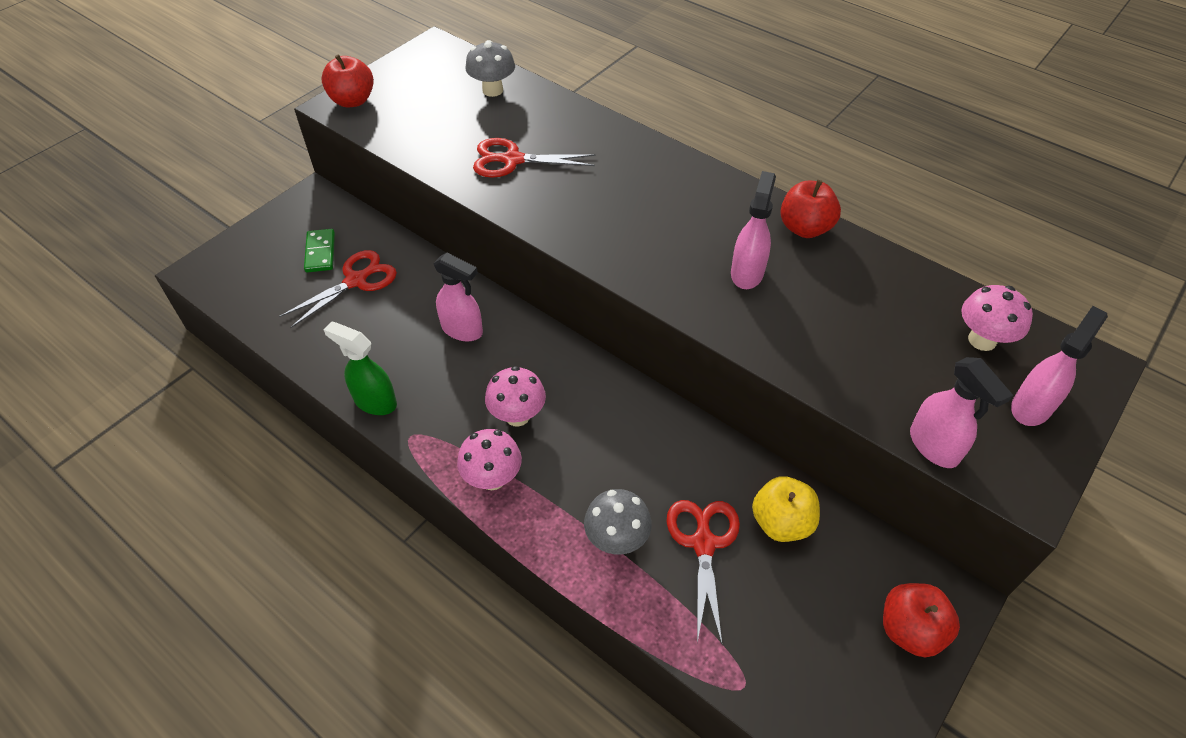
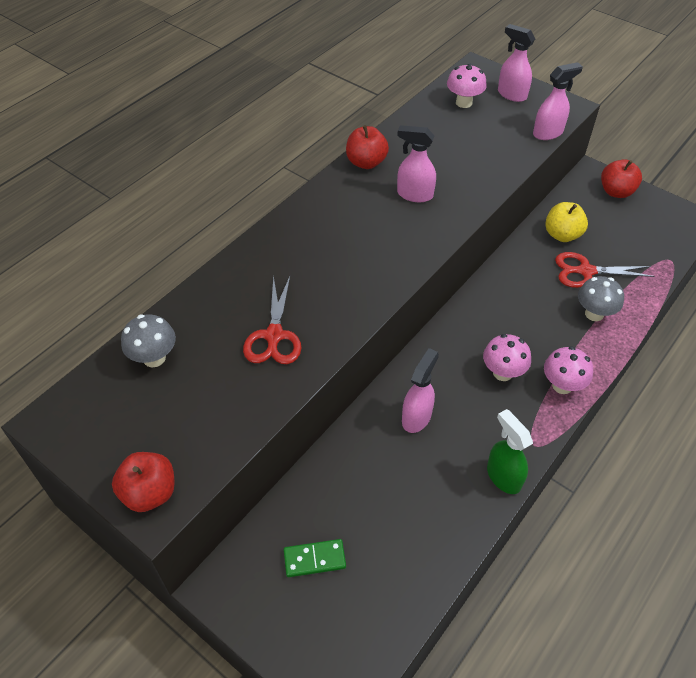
camera: 90 degrees left, 0 degrees up
red scissors [279,250,397,329] -> none
green spray bottle [324,322,397,415] -> green spray bottle turned 120 degrees clockwise [487,409,533,494]

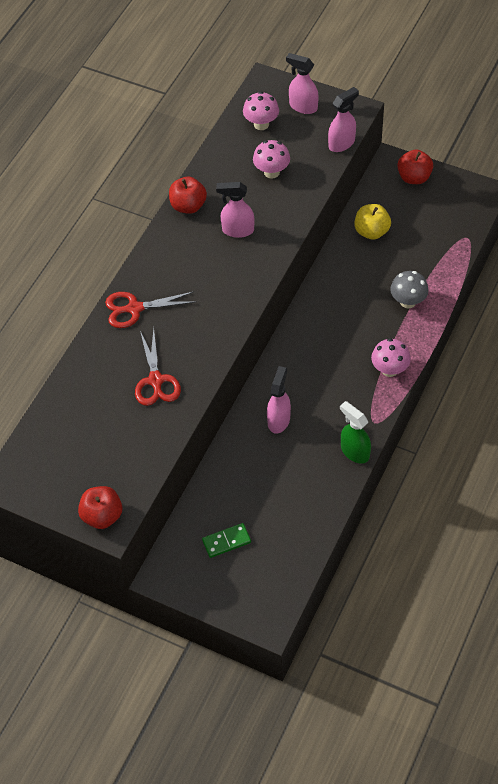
camera: 10 degrees left, 5 degrees up
grey mushroom [121,314,176,368] -> none
pink mushroom [483,334,531,381] -> pink mushroom moved to [253,140,290,179]
red scissors [555,252,655,288] -> red scissors moved to [105,292,195,328]

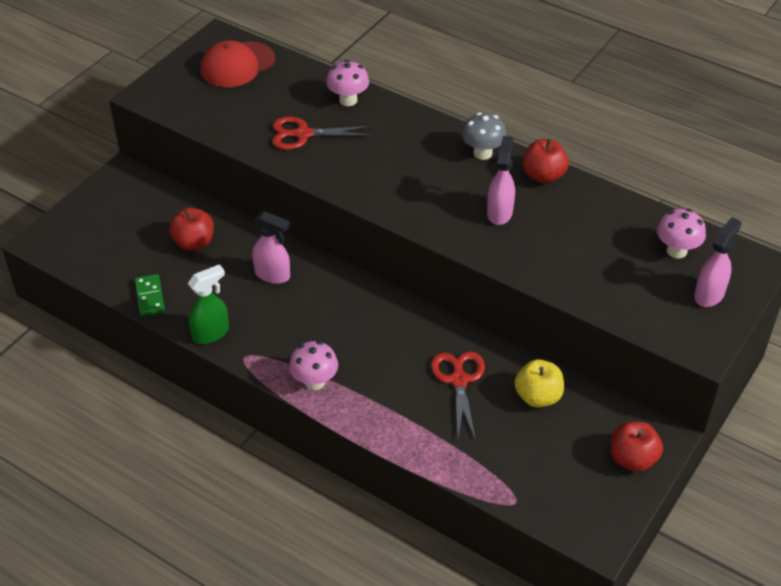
camera: 95 degrees right, 10 degrees down
red apple [78,486,122,529] -> red apple moved to [169,208,214,251]
red scissors [105,292,195,328] -> red scissors moved to [431,351,485,441]
green domino [202,523,251,558] -> green domino moved to [135,274,165,316]
pink mushroom [253,140,290,179] -> pink mushroom moved to [326,60,369,106]
pink spray bottle [328,87,359,152] -> none
grey mushroom [390,271,429,308] -> grey mushroom moved to [462,112,507,160]
none -> red cap [201,41,275,87]

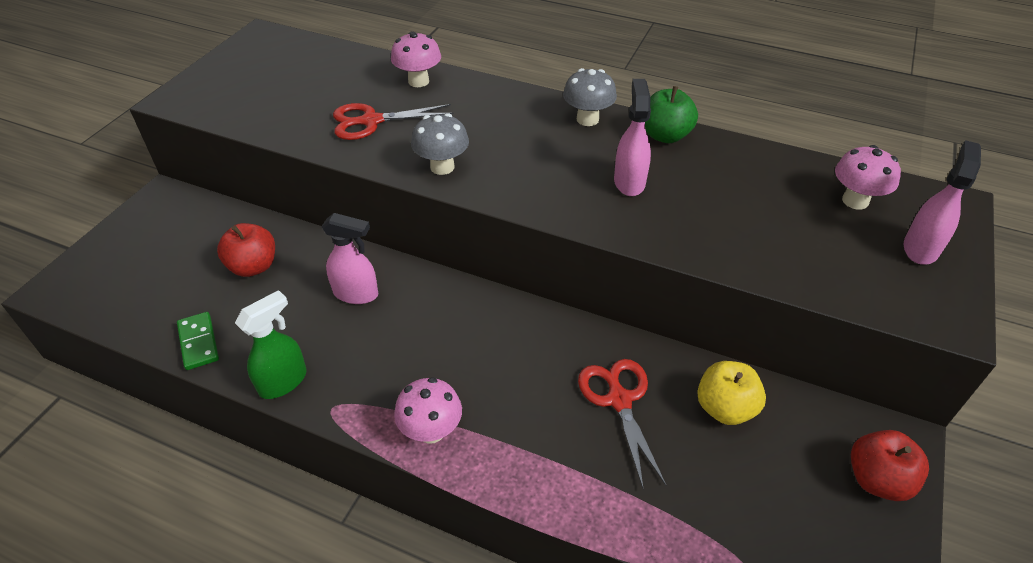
camera: 10 degrees left, 0 degrees up
red cap [201,41,275,87] -> none
red apple [523,138,569,184] -> green apple [645,86,698,143]
none -> grey mushroom [411,113,469,175]

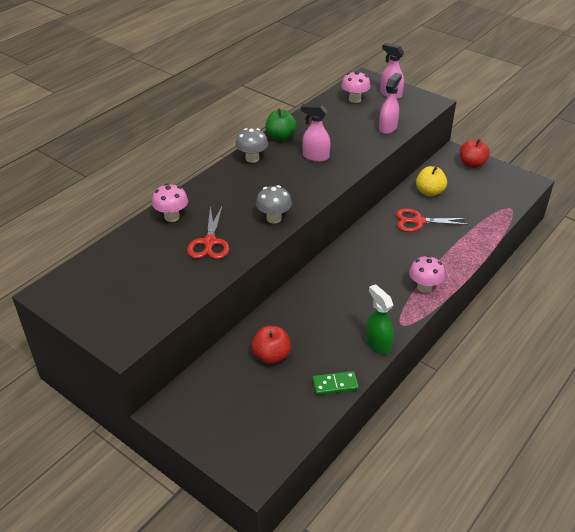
camera: 75 degrees left, 5 degrees down
pink spray bottle [321,213,378,304] -> pink spray bottle moved to [379,73,402,134]

